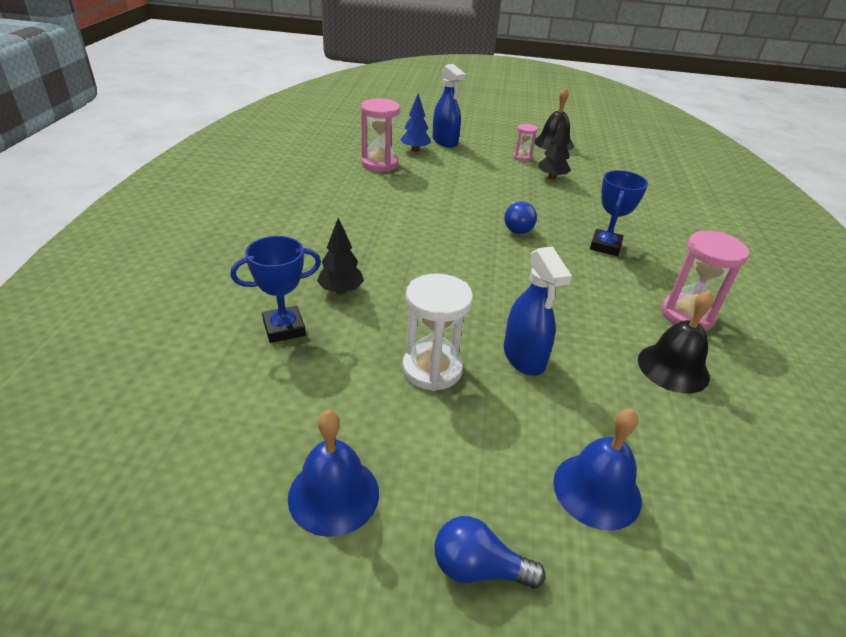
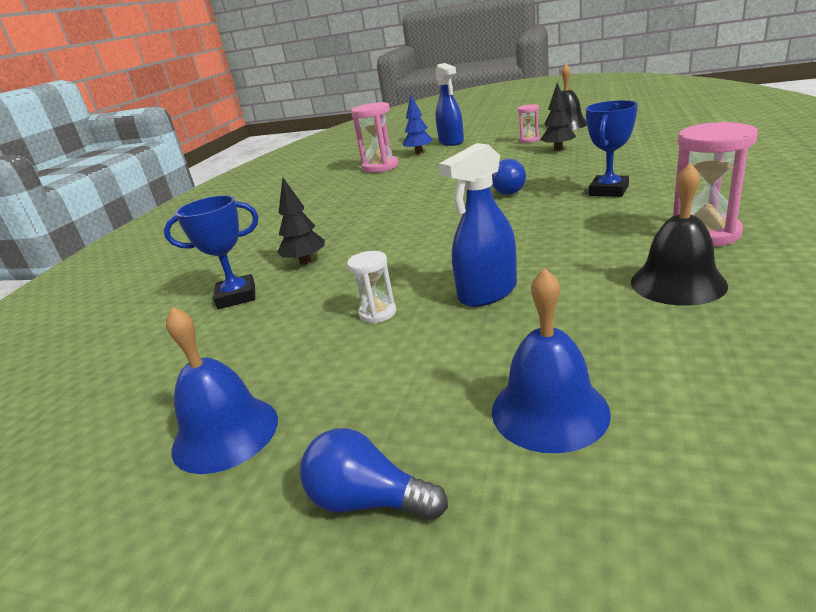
camera: 15 degrees right, 10 degrees down
white hourglass [402,273,473,391] -> white hourglass [347,251,396,324], size x0.55
blue spray bottle [504,247,572,376] -> blue spray bottle turned 60 degrees clockwise [439,143,517,307]

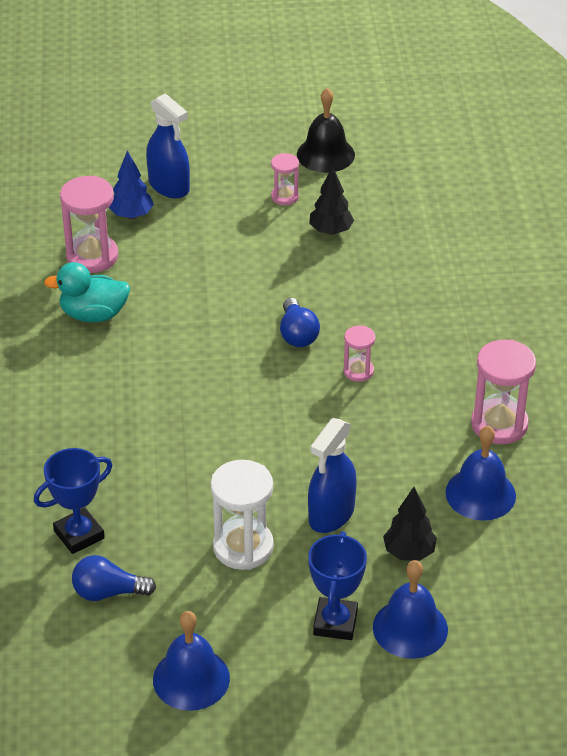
camera: 25 degrees left, 15 degrees up
black tree [278,177,325,265] -> black tree moved to [383,487,437,561]
blue light bulb [300,428,448,520] -> blue light bulb moved to [72,555,156,601]
white hourglass [347,251,396,324] -> white hourglass [211,460,274,570], size x1.80
blue trophy [586,100,638,197] -> blue trophy moved to [308,531,367,640]
black bell [631,163,728,306] -> blue bell [445,426,516,521]
none -> turquoise duck [44,262,130,322]
none -> pink hourglass [343,325,376,382]

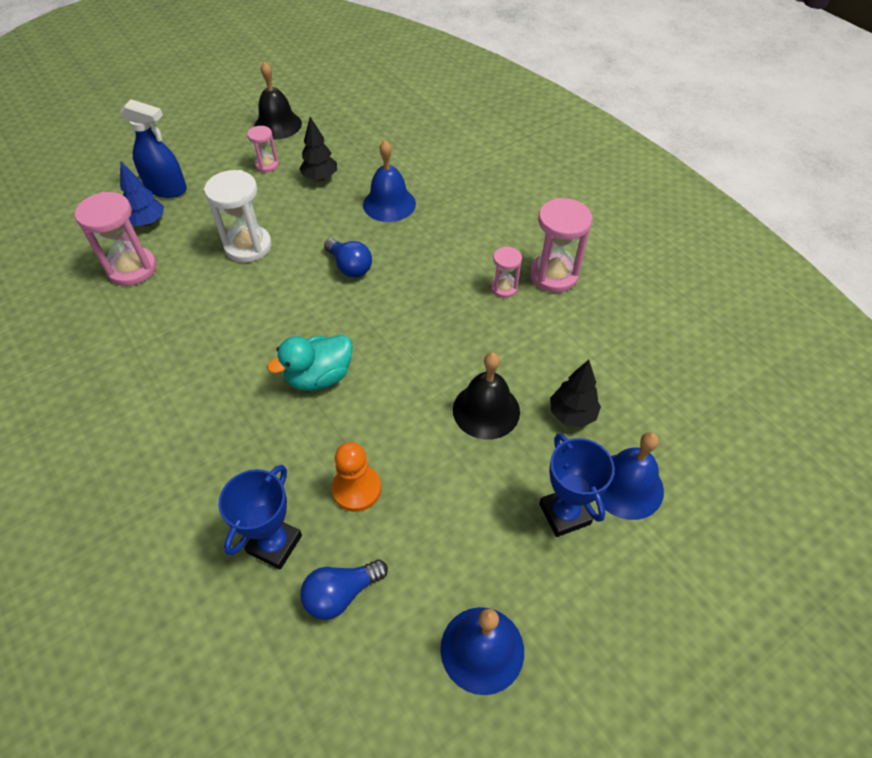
camera: 30 degrees left, 10 degrees up
turquoise duck [44,262,130,322] -> turquoise duck moved to [267,335,353,391]
white hourglass [211,460,274,570] -> white hourglass moved to [204,170,272,263]
blue spray bottle [308,418,357,533] -> black bell [453,352,520,440]
pink hourglass [343,325,376,382] -> pink hourglass moved to [490,246,522,298]
blue bell [445,426,516,521] -> blue bell moved to [363,140,416,222]
none -> orange pawn [332,442,381,512]

